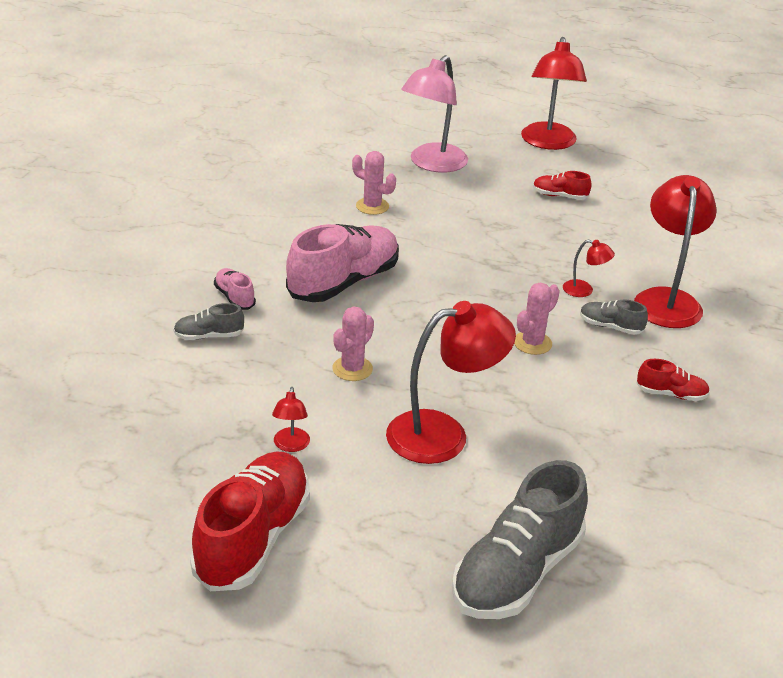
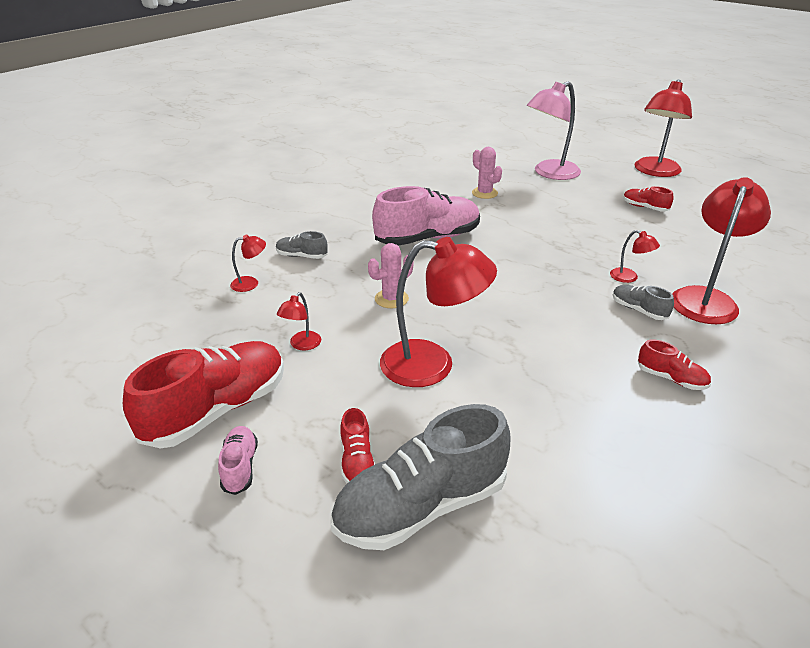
camera: 25 degrees right, 0 degrees up
pink shoe [214,268,256,310] -> pink shoe moved to [218,426,258,495]
pink cactus [514,283,560,355] -> none
none -> red lamp [230,235,266,292]
none -> red shoe [340,408,375,483]

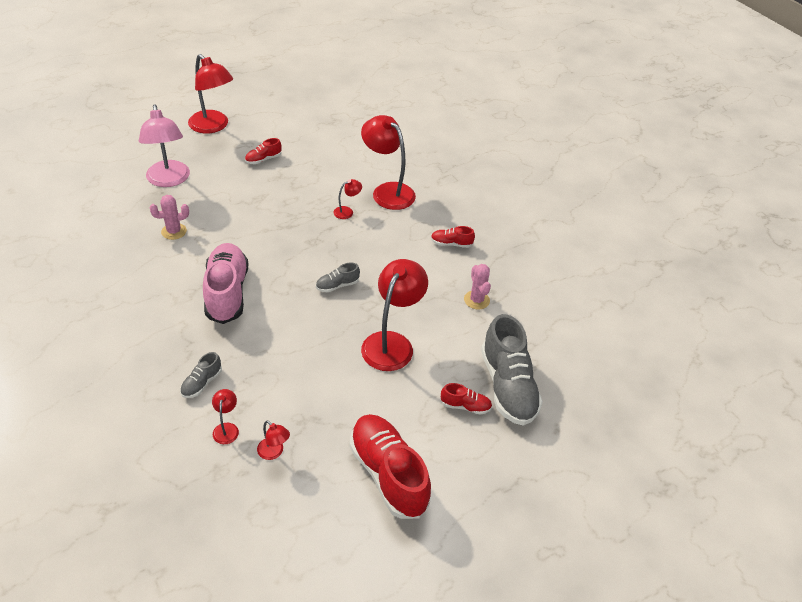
camera: 75 degrees left, 10 degrees up
pink shoe [218,426,258,495] -> none
red lamp [277,292,321,350] -> red lamp moved to [257,420,290,460]
pink cactus [368,243,414,308] -> pink cactus moved to [464,264,491,310]
grey shoe [613,285,674,320] -> grey shoe moved to [316,262,360,292]
red shoe [638,339,711,390] -> red shoe turned 135 degrees counterclockwise [431,226,475,248]

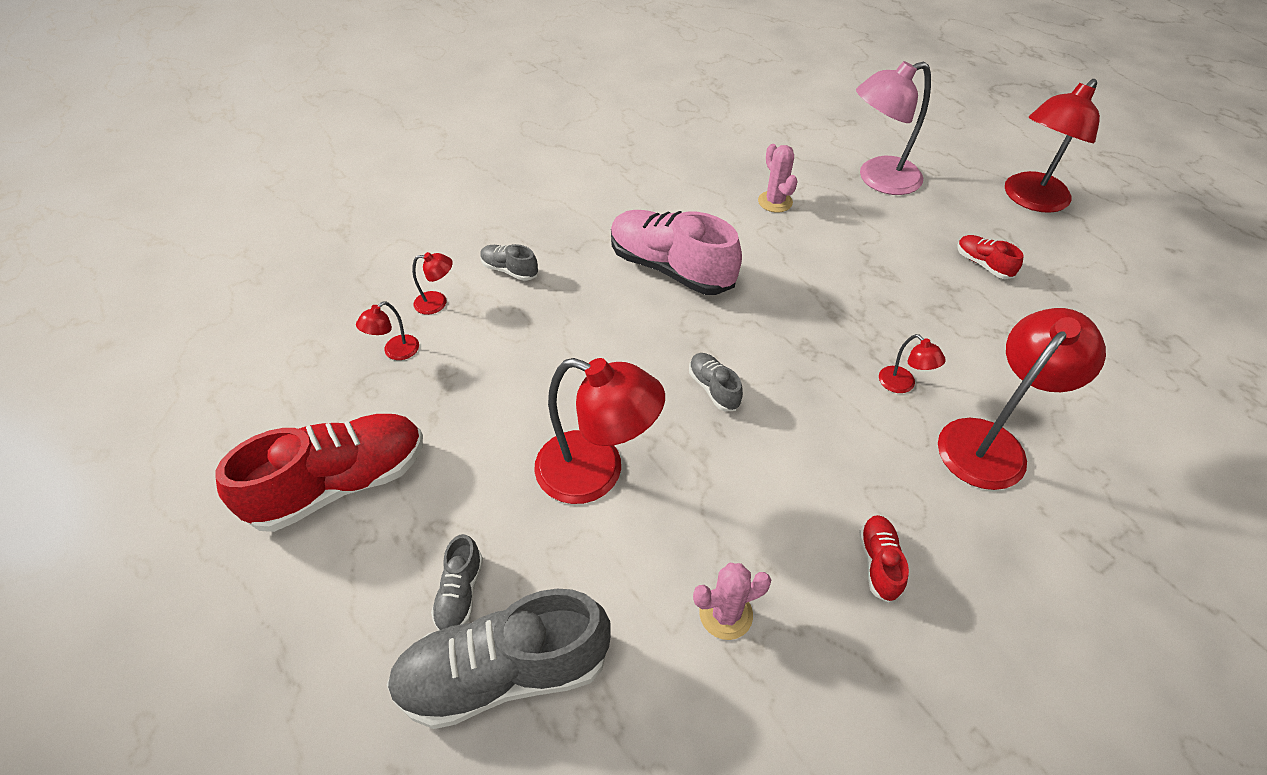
camera: 90 degrees right, 5 degrees up
pink shoe [203,243,248,324] -> pink shoe turned 135 degrees counterclockwise [611,210,742,295]
red shoe [440,383,492,415] -> grey shoe [431,534,483,631]

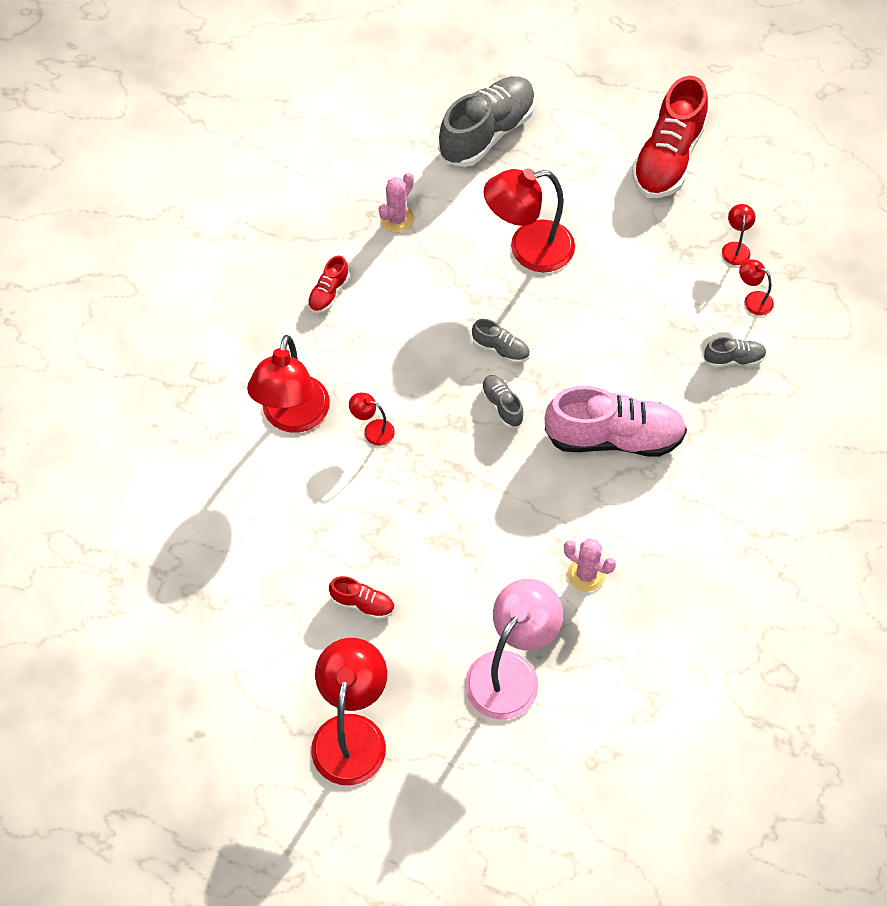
camera: 145 degrees right, 10 degrees up
red lamp [412,252,453,315] -> red lamp turned 75 degrees clockwise [739,259,774,315]
grey shoe [431,534,483,631] -> grey shoe moved to [481,375,524,428]
red shoe [859,515,909,603] -> red shoe turned 60 degrees clockwise [308,256,349,313]

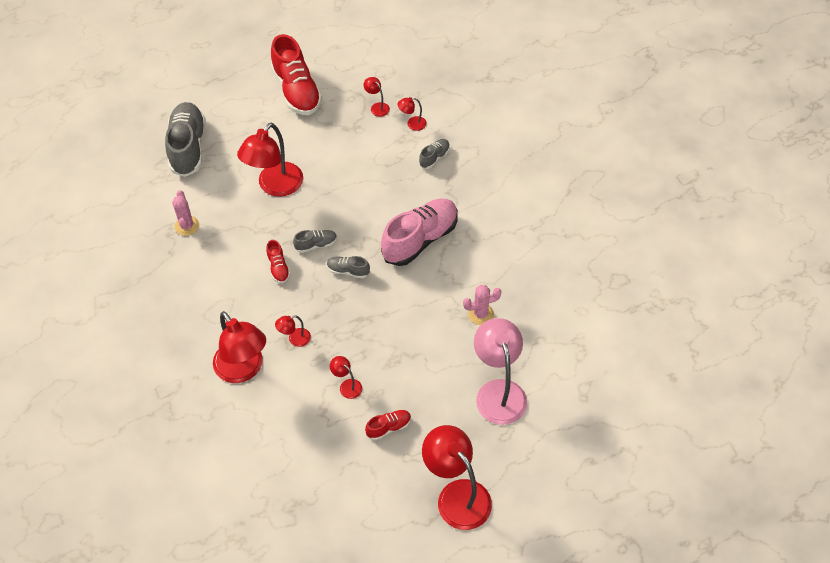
camera: 45 degrees left, 5 degrees down
red shoe [308,256,349,313] -> red shoe moved to [266,240,290,283]
none -> red lamp [330,356,362,399]

